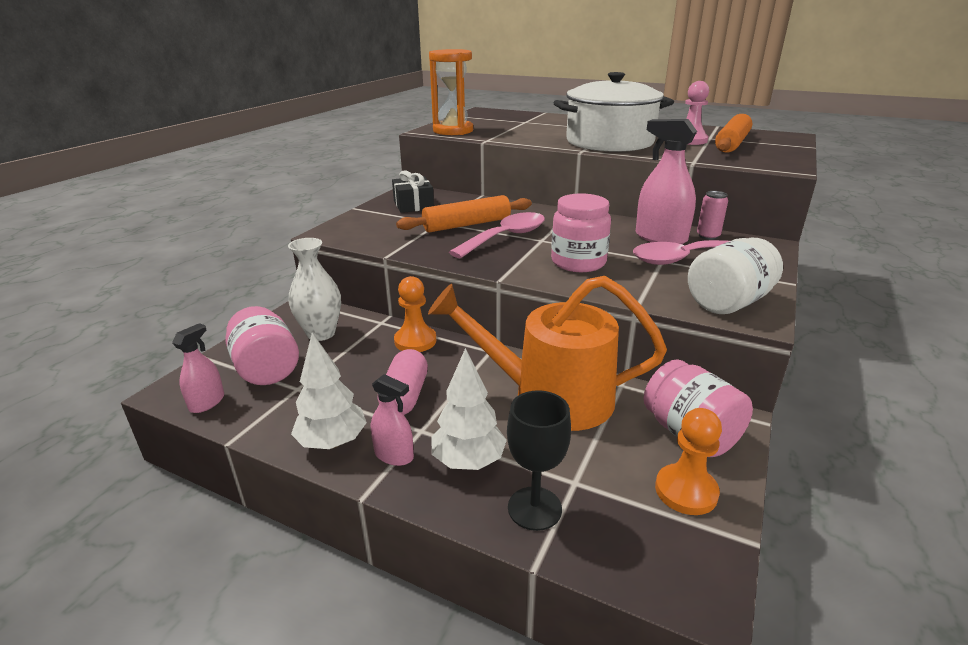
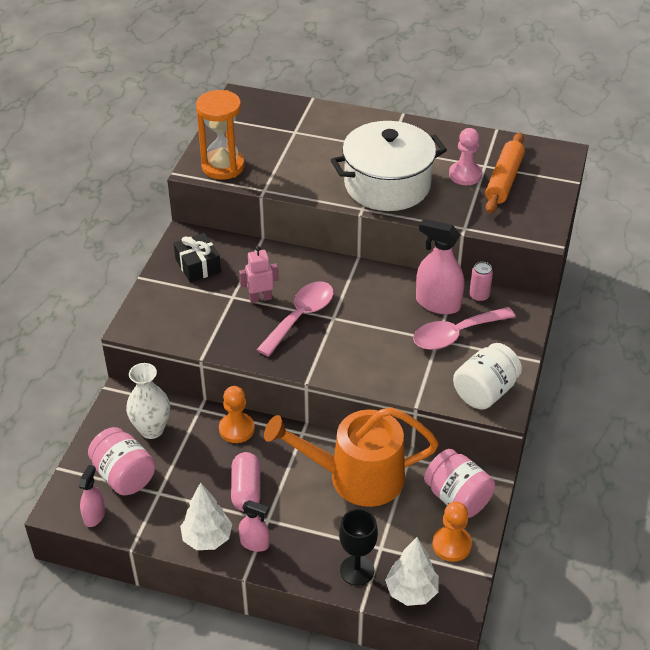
camera: 10 degrees left, 15 degrees up
orange rolling pin [396,195,532,232] -> pink robot [239,246,278,303]
white tree [431,348,507,470] -> white tree moved to [385,537,439,606]
pink jar [551,193,611,272] -> none

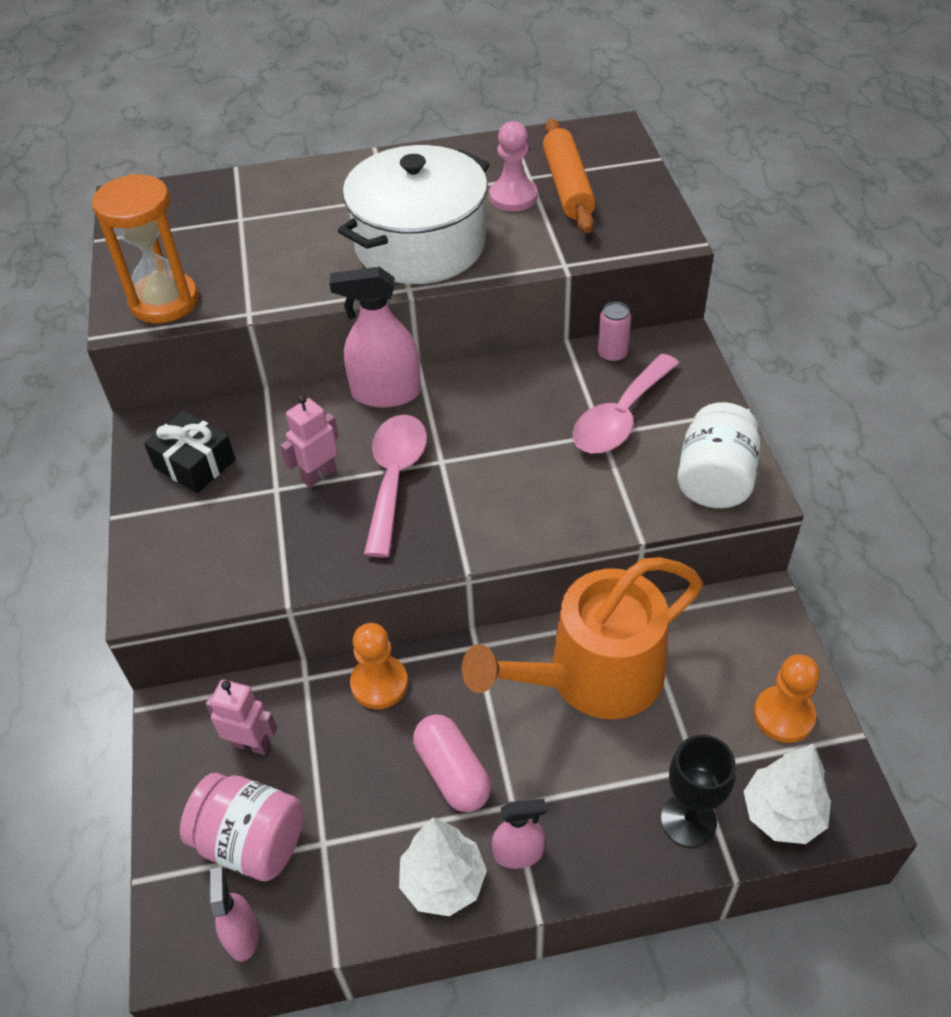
camera: 25 degrees left, 5 degrees up
white vase [126,363,170,439] -> pink robot [205,680,277,755]
pink spray bottle [416,219,464,314] -> pink spray bottle moved to [329,267,421,408]
pink jar [424,449,495,518] -> none

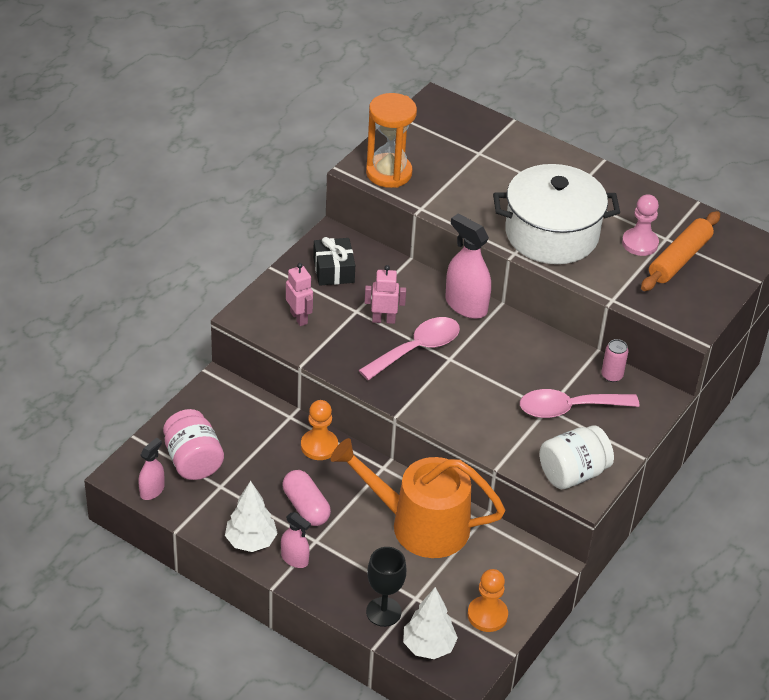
camera: 40 degrees right, 5 degrees down
pink robot [205,680,277,755] -> pink robot moved to [286,263,313,326]
pink capsule [413,714,491,812] -> pink capsule turned 45 degrees counterclockwise [283,470,331,526]

